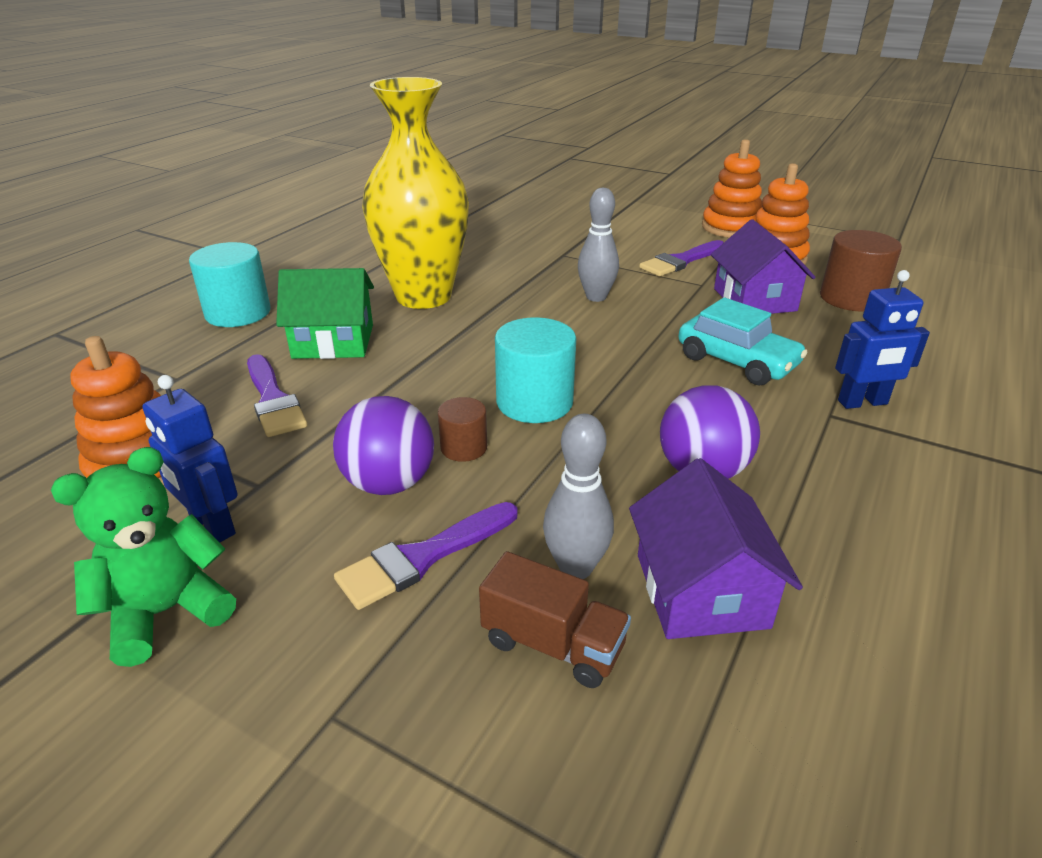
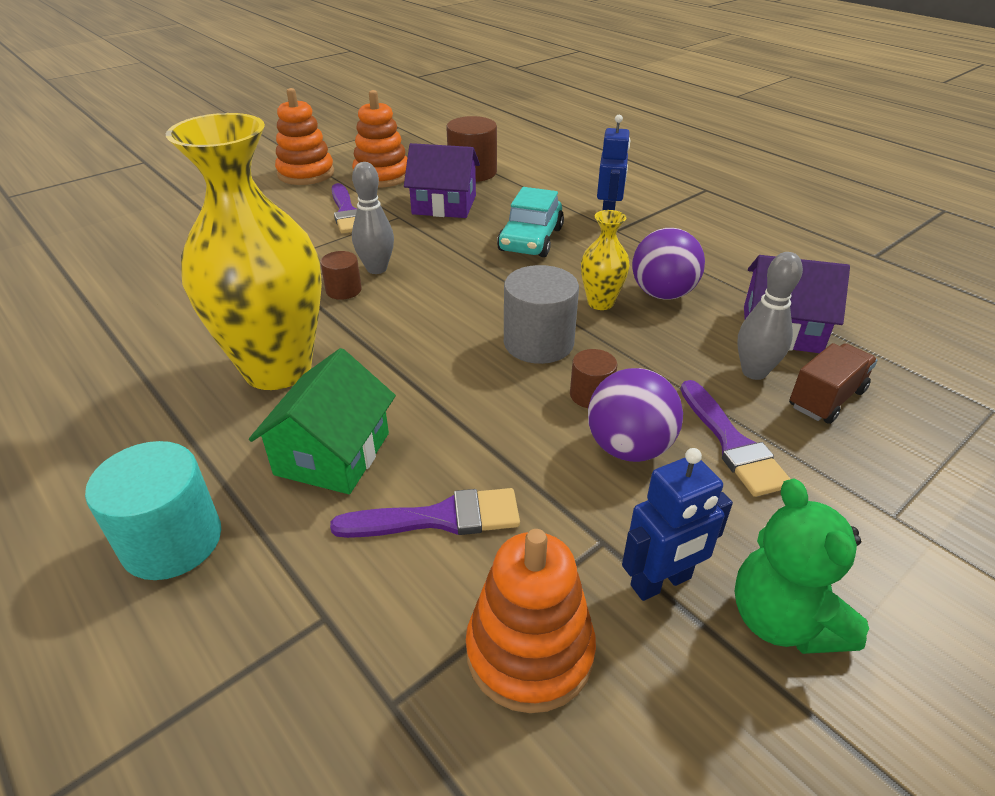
camera: 70 degrees left, 5 degrees up
turquoise cylinder [495,317,576,423] -> grey cylinder [504,265,579,364]
turquoise car [679,297,807,385] -> turquoise car turned 135 degrees clockwise [497,187,564,257]
none -> brown cylinder [320,251,362,300]
none -> yellow vase [581,210,630,310]

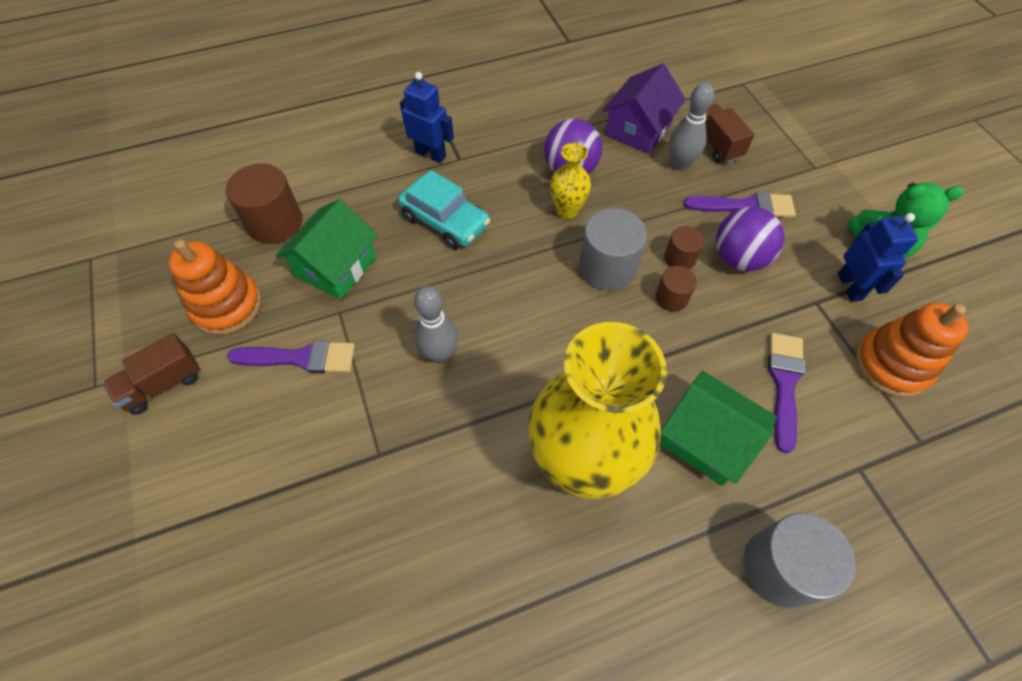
camera: 70 degrees left, 20 degrees up
turquoise cylinder [85,441,221,580] -> grey cylinder [744,513,855,608]
orange stacking toy [275,88,334,185] -> brown truck [103,333,200,415]
brown cylinder [320,251,362,300] -> brown cylinder moved to [655,266,697,312]
purple house [404,143,480,218] -> green house [276,199,378,300]

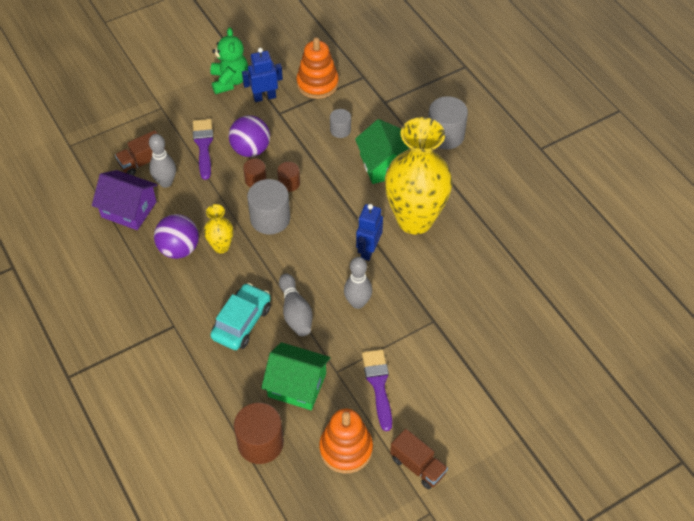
camera: 100 degrees left, 5 degrees down
blue robot [400,72,454,163] -> blue robot moved to [356,204,383,261]
green house [660,371,776,486] -> green house turned 45 degrees counterclockwise [355,119,409,184]
purple brush [768,333,805,454] -> grey cylinder [330,109,351,138]
none -> grey bowling pin [279,274,313,336]

